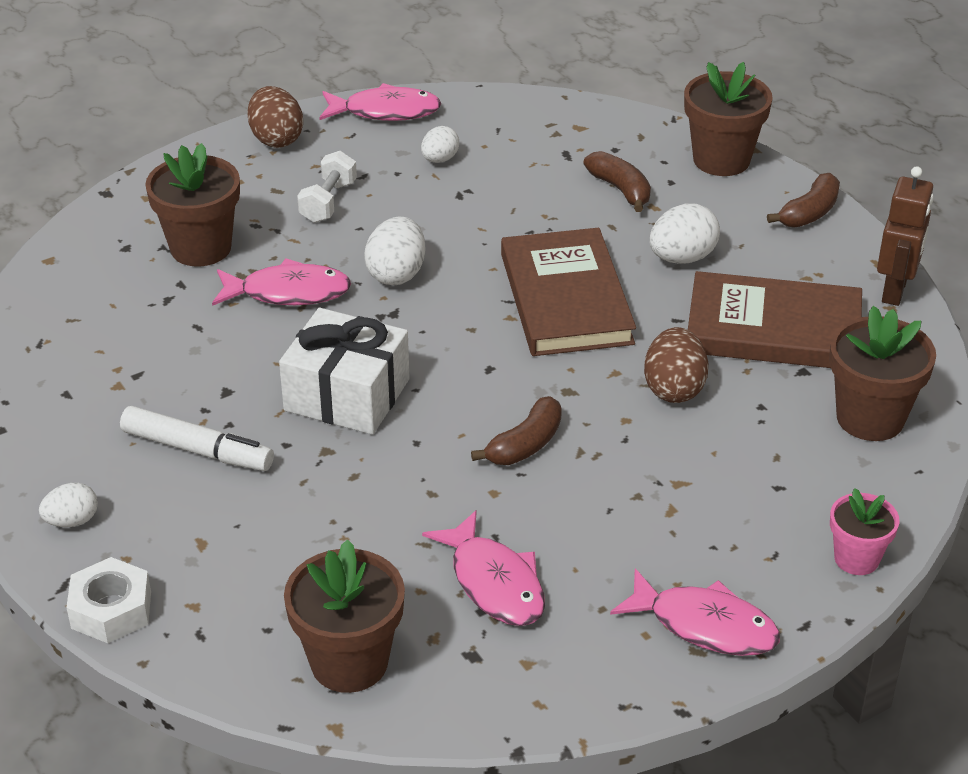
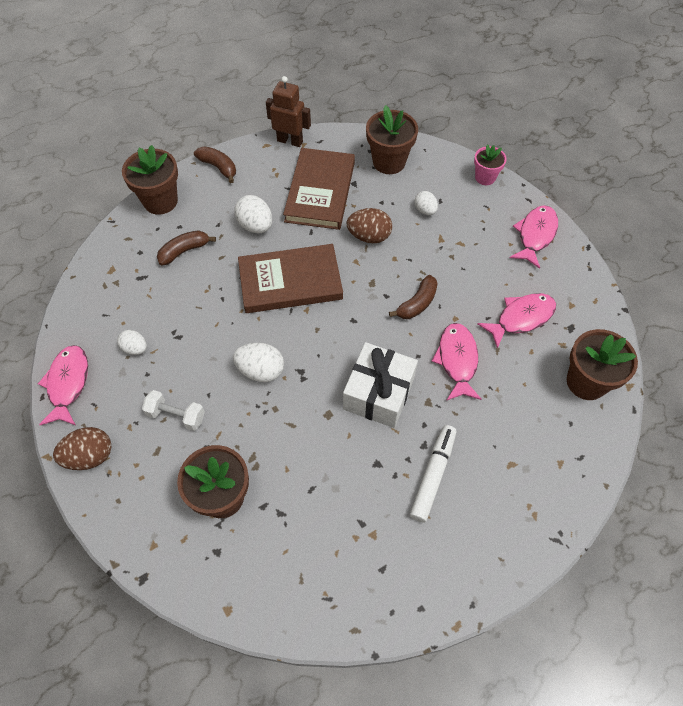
camera: 90 degrees left, 20 degrees up
white egg [39,483,98,527] -> white egg moved to [414,191,438,215]
white nut [66,557,151,643] -> none
pink fish [212,258,351,306] -> pink fish moved to [432,323,482,401]
brown banana [471,396,562,465] -> brown banana turned 90 degrees clockwise [389,275,438,319]

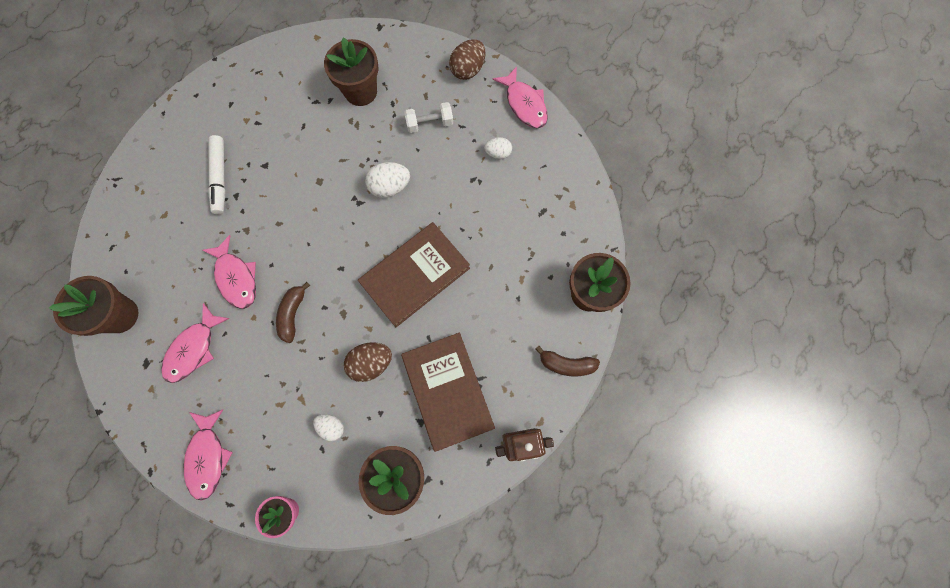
camera: 150 degrees right, 15 degrees up
brown banana [157,230,216,266] -> none
white egg [234,195,272,233] -> none
white gift [343,342,418,428] -> none

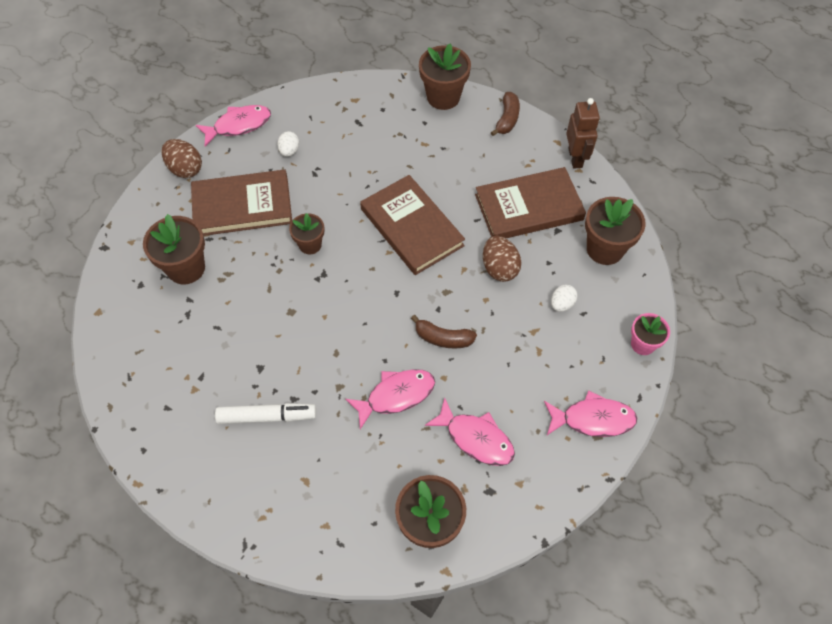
camera: 85 degrees left, 15 degrees down
white egg [365,162,410,198] -> brown flower pot [289,213,324,254]
white dumbbell [404,102,453,133] -> brown book [191,170,292,236]

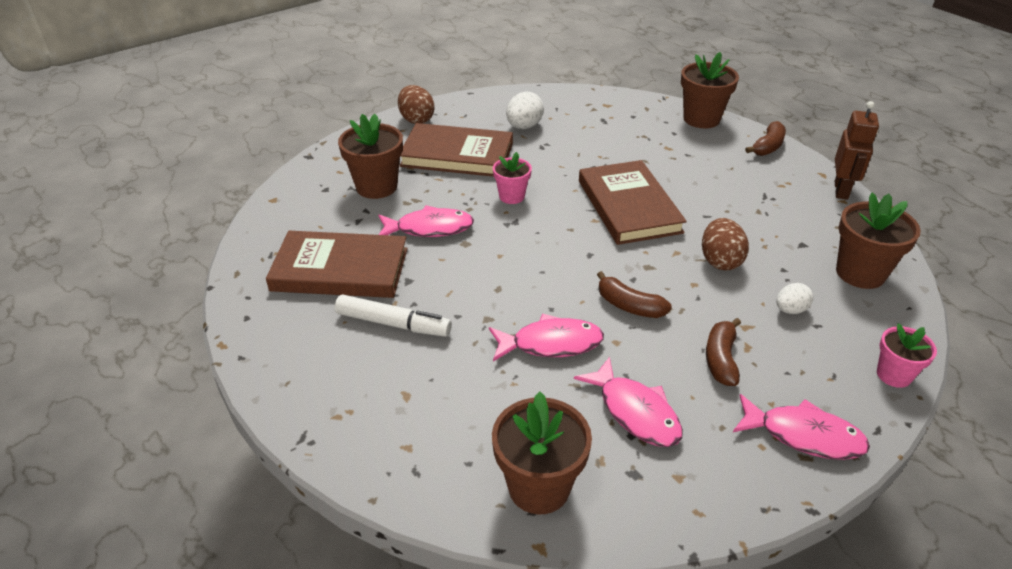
camera: 20 degrees right, 20 degrees down
pink fish [196,105,271,147] -> pink fish moved to [378,205,474,237]
white egg [278,131,299,157] -> white egg [506,91,544,129], size x1.57
brown flower pot [289,213,324,254] -> pink flower pot [493,152,532,204]
brown book [475,167,586,238] -> brown book moved to [266,231,408,298]
none -> brown banana [706,318,741,386]

